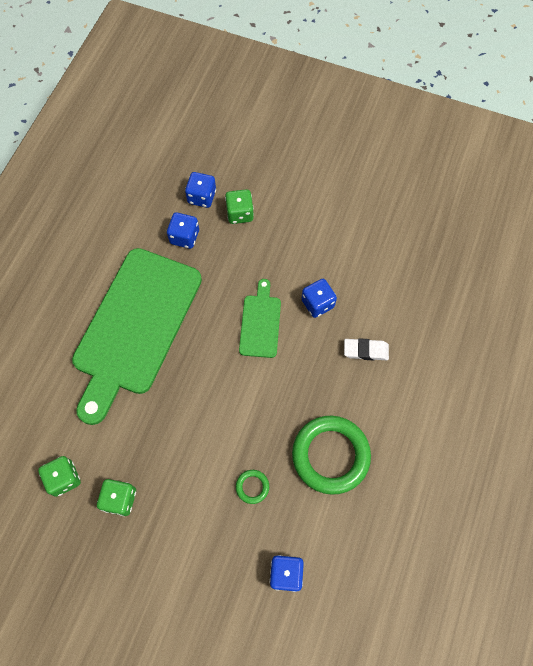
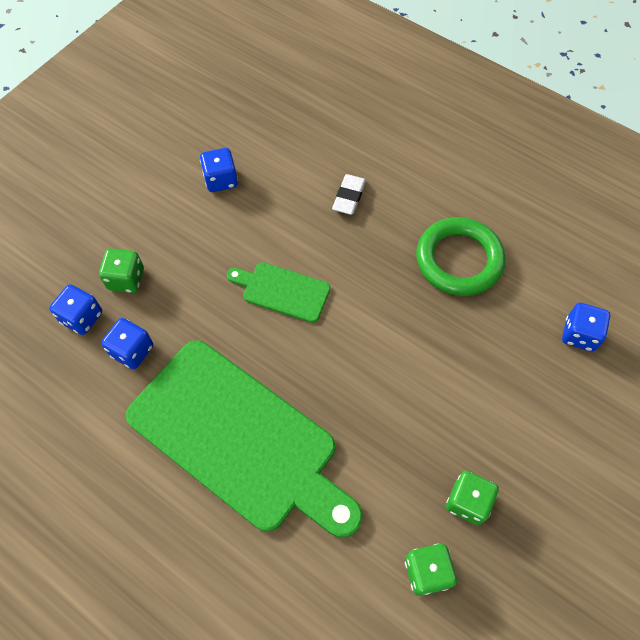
camera: 75 degrees left, 5 degrees down
green ring [236,470,269,504] -> none
blue dice [301,279,337,318] -> blue dice moved to [200,148,238,192]

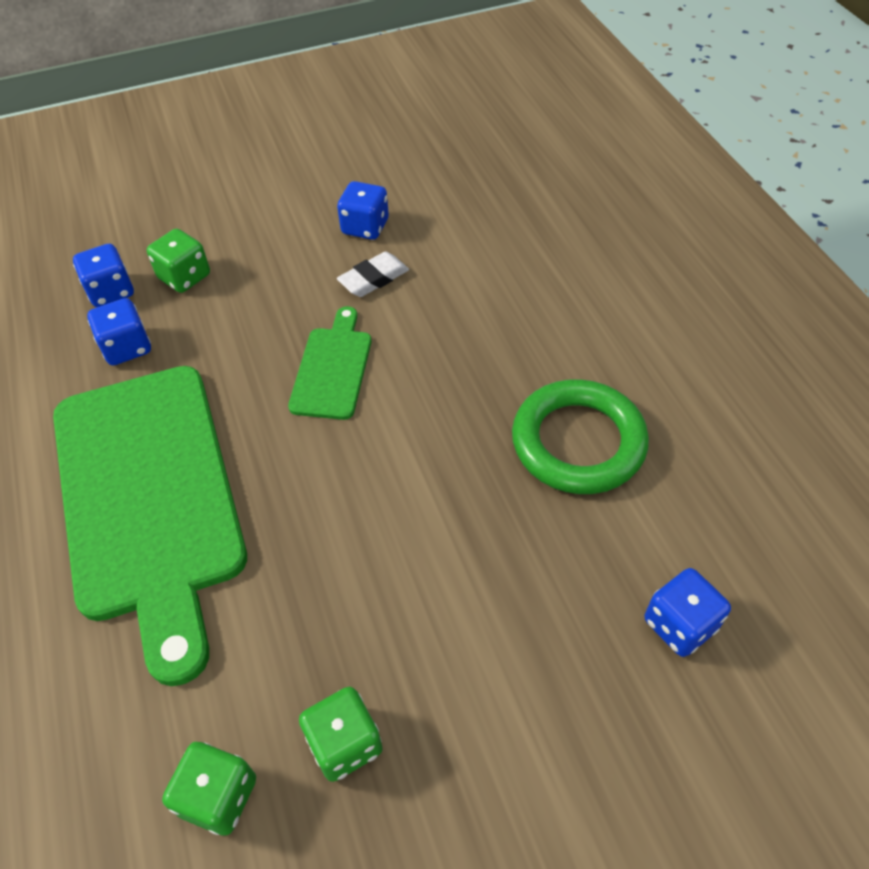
camera: 35 degrees right, 10 degrees down
green cutting board [227,262,330,323] -> green cutting board turned 45 degrees clockwise [288,306,371,420]
white eraser [332,174,366,215] -> white eraser moved to [337,251,409,297]

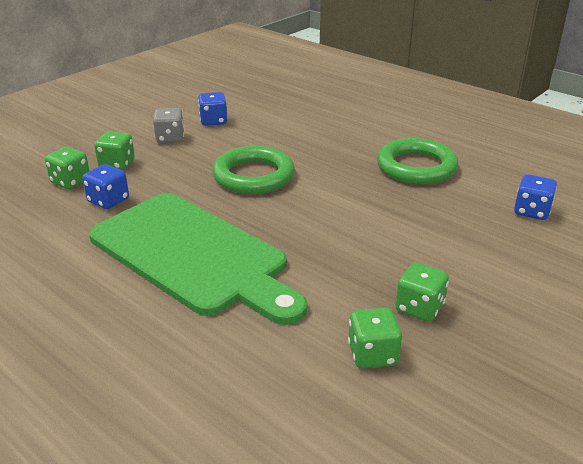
camera: 30 degrees left, 20 degrees down
blue dice [73,244,134,307] -> green dice [45,147,89,189]
green cutting board [288,306,371,420] -> green ring [212,146,295,194]
white eraser [337,251,409,297] -> none
none -> grey dice [153,108,184,143]

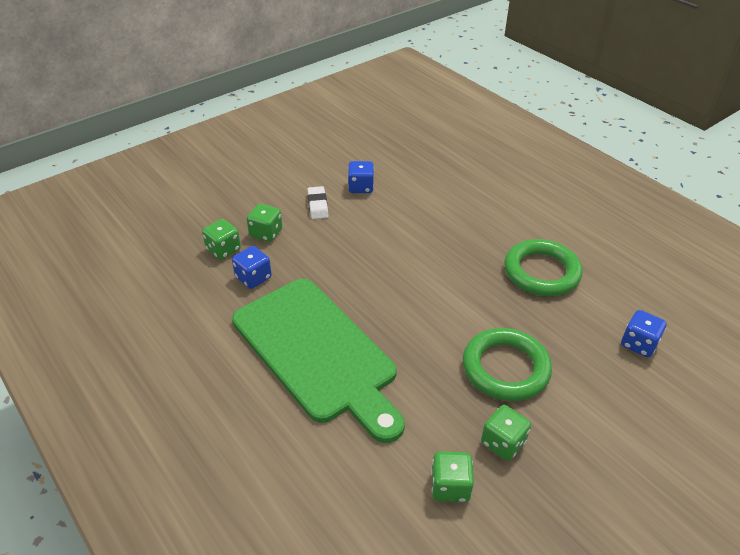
camera: 10 degrees right, 10 degrees up
grey dice [153,108,184,143] -> white eraser [307,186,329,219]
green ring [212,146,295,194] -> green ring moved to [463,328,552,401]

